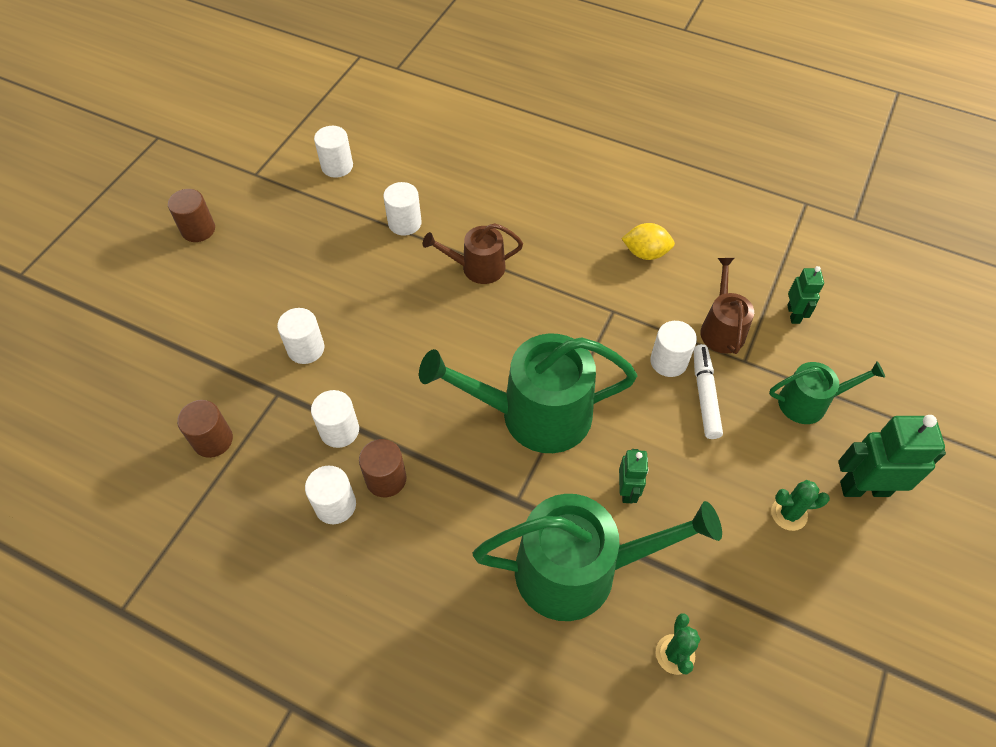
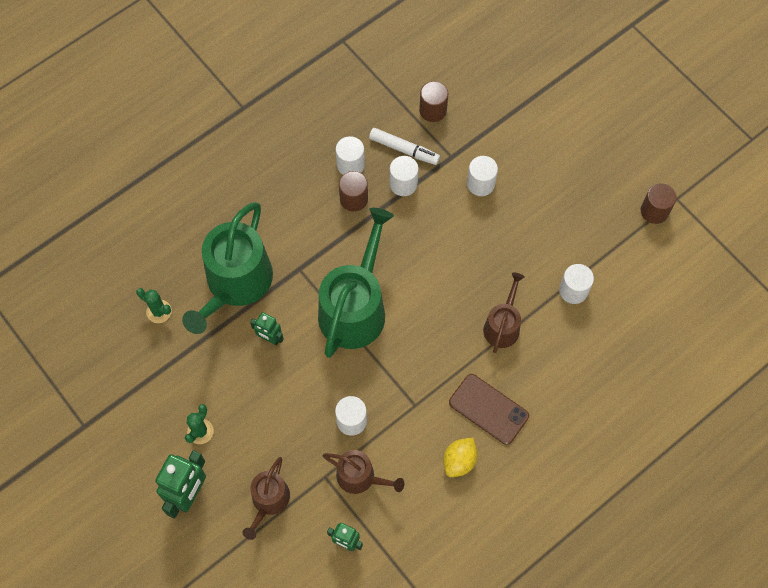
camera: 115 degrees right, 10 degrees up
brown cylinder [168,189,215,242] -> brown cylinder moved to [641,183,677,224]
white cylinder [314,126,353,178] -> none
white marker [694,344,723,439] -> white marker moved to [369,128,440,165]
green watering can [769,361,885,424] -> brown watering can [242,457,290,540]
none -> brown phone [449,374,529,445]

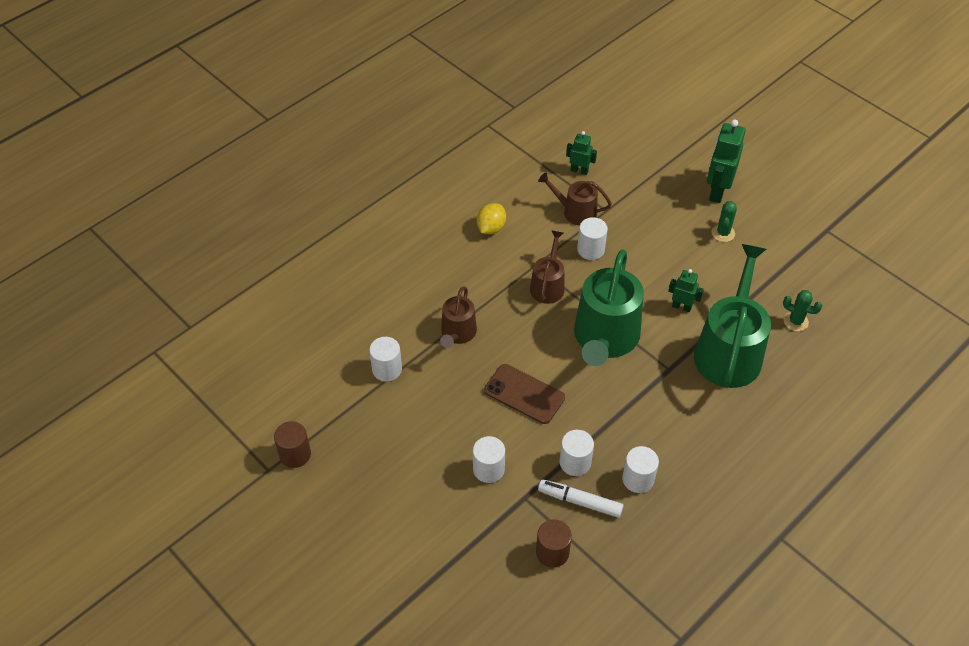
camera: 175 degrees right, 15 degrees down
brown watering can [242,457,290,540] -> brown watering can moved to [530,231,565,304]
brown cylinder [339,171,368,212] -> none
brown phone [449,374,529,445] -> brown phone moved to [484,364,565,424]

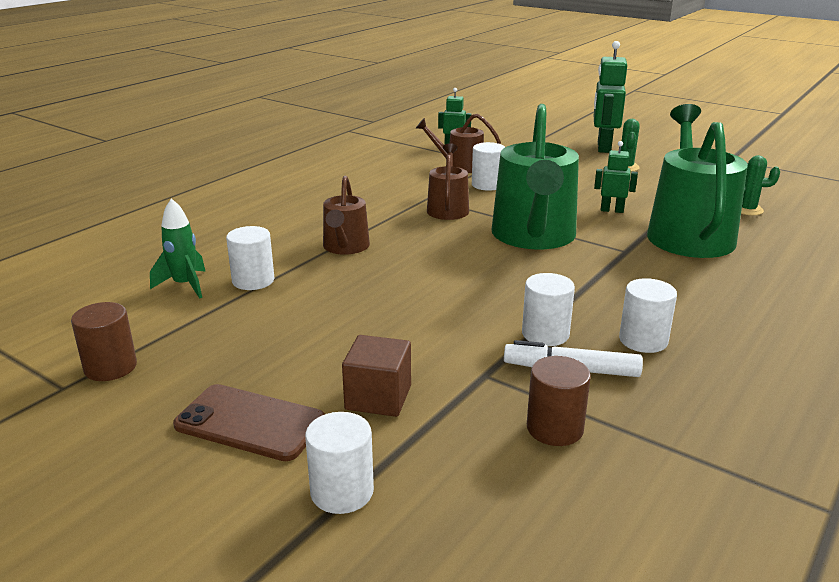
camera: 10 degrees left, 25 degrees down
white cylinder [473,436,505,483] -> white cylinder moved to [305,412,374,514]
yellow lemon [477,203,506,234] -> none
brown phone [484,364,565,424] -> brown phone moved to [173,384,325,461]
none -> green rocket [150,198,206,299]
none -> brown cube [342,335,411,417]

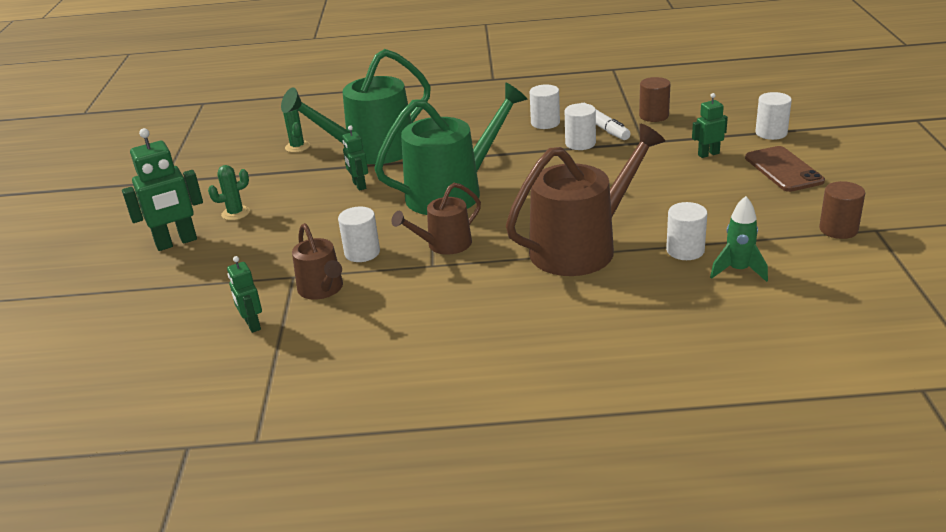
camera: 125 degrees left, 5 degrees up
brown watering can [323,176,370,255] -> brown watering can [506,124,665,276], size x1.87
brown cube [342,335,411,417] -> green robot [692,93,728,158]

